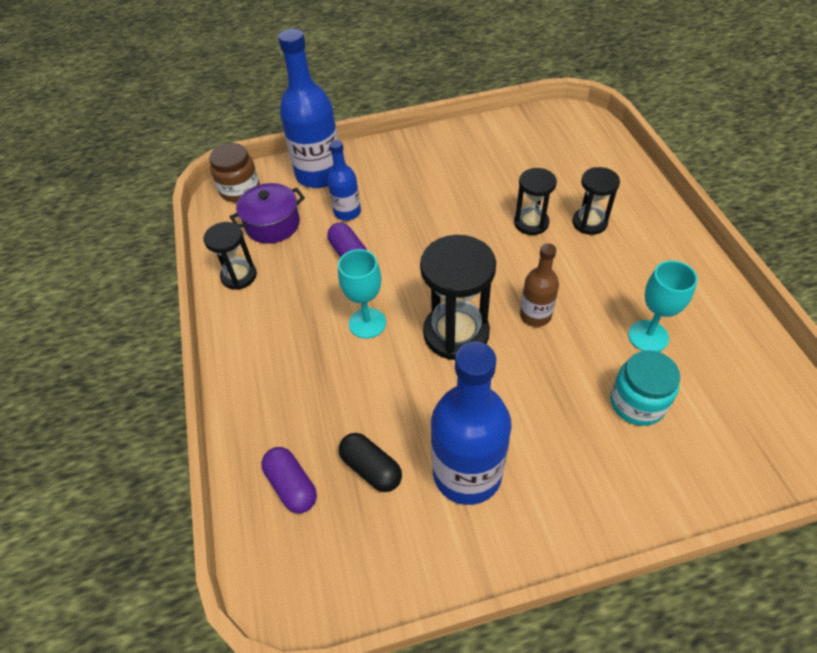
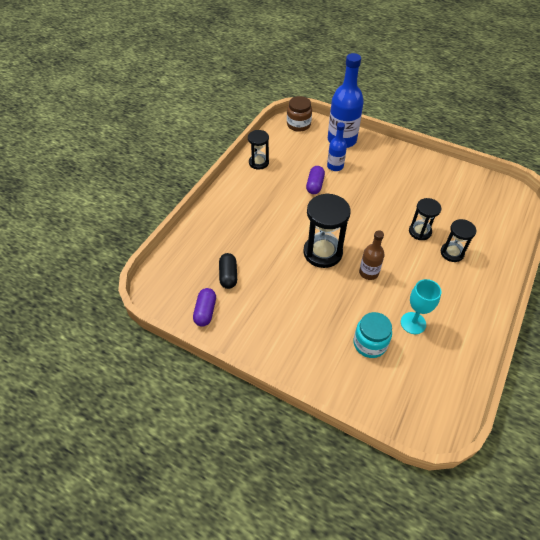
camera: 40 degrees right, 0 degrees up
purple pot [229,183,305,244] -> none
purple capsule [262,447,317,513] -> purple capsule moved to [193,288,216,327]
turquoise goblet [338,249,386,339] -> none
blue bottle [431,342,512,505] -> none

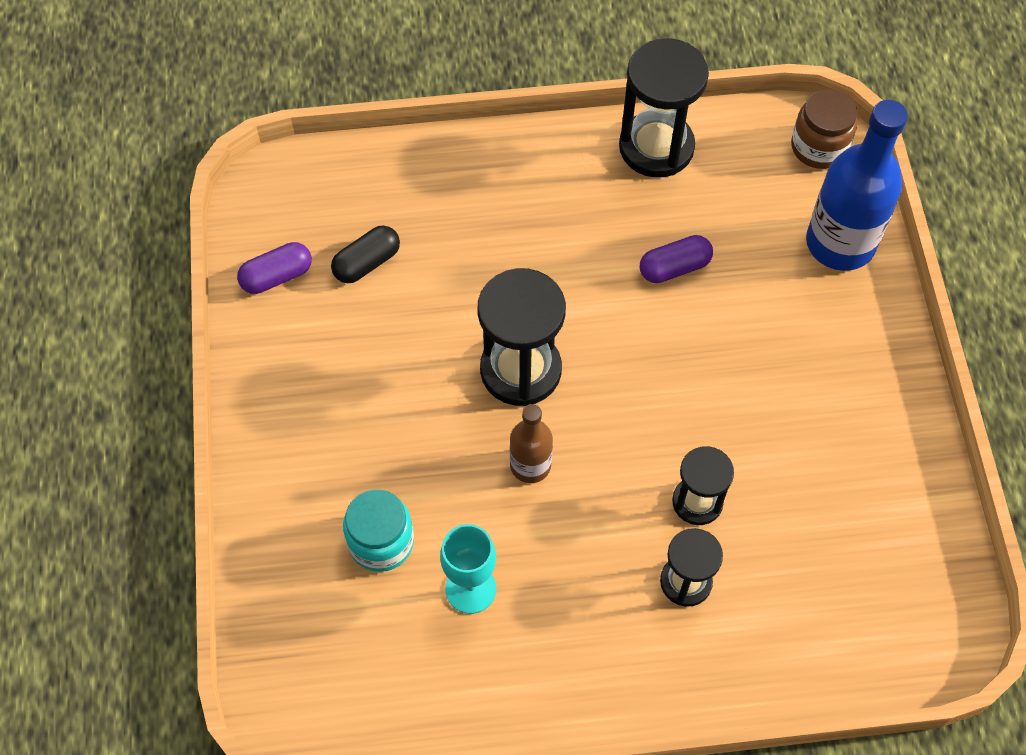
camera: 55 degrees right, 10 degrees up
black hourglass [248,130,269,170] -> black hourglass [619,38,709,178], size x1.68
blue bottle [327,122,347,171] -> none

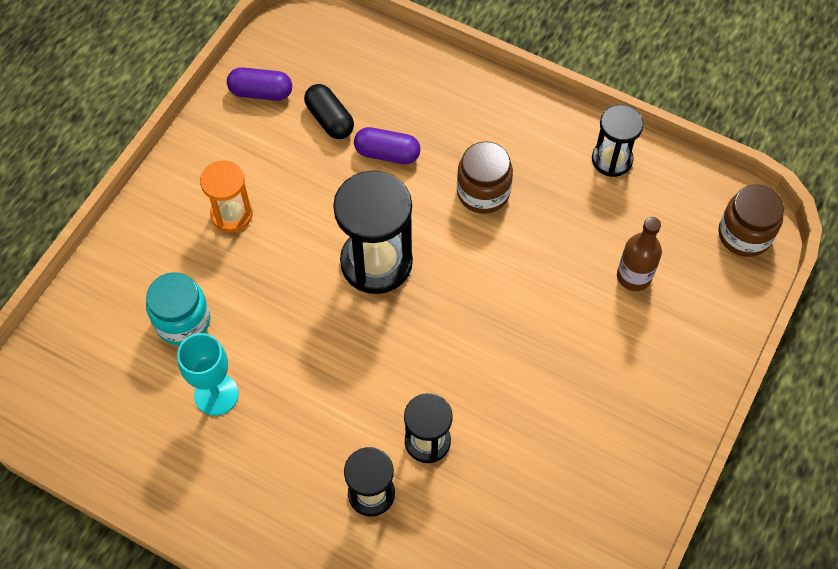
camera: 35 degrees right, 0 degrees up
black capsule [331,225,400,283] -> black capsule turned 60 degrees clockwise [304,84,354,139]
brown bottle [510,404,553,483] -> brown bottle moved to [617,217,662,291]
black hourglass [619,38,709,178] -> black hourglass [592,105,644,177], size x0.60
purple capsule [640,235,713,283] -> purple capsule moved to [354,127,421,164]
blue bottle [806,100,908,271] -> none
none -> orange hourglass [200,160,253,232]
none -> brown jar [457,141,513,214]

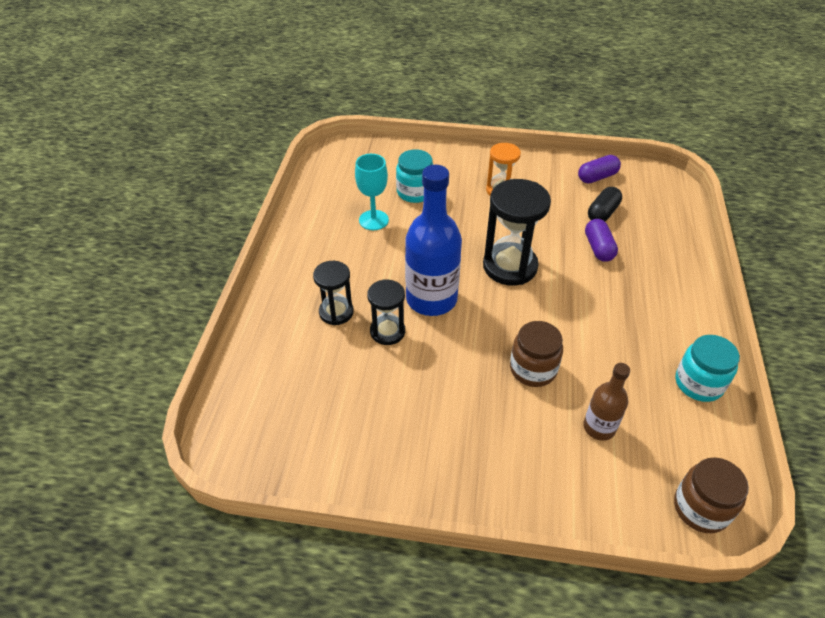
camera: 70 degrees right, 15 degrees down
purple capsule [227,67,292,101] -> purple capsule turned 75 degrees clockwise [578,155,621,183]
brown jar [457,141,513,214] -> brown jar moved to [510,321,563,387]
black hourglass [592,105,644,177] -> turquoise jar [676,335,740,402]
none -> blue bottle [405,165,462,316]

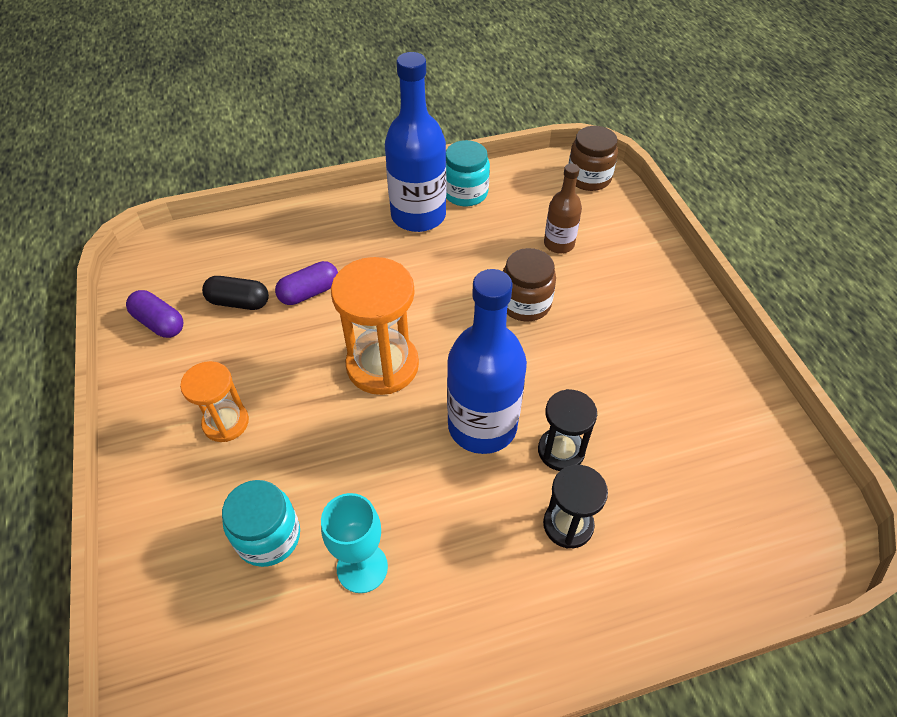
camera: 115 degrees left, 5 degrees up
black hourglass [483,179,551,286] -> orange hourglass [331,257,419,395]
none -> blue bottle [385,52,446,232]

